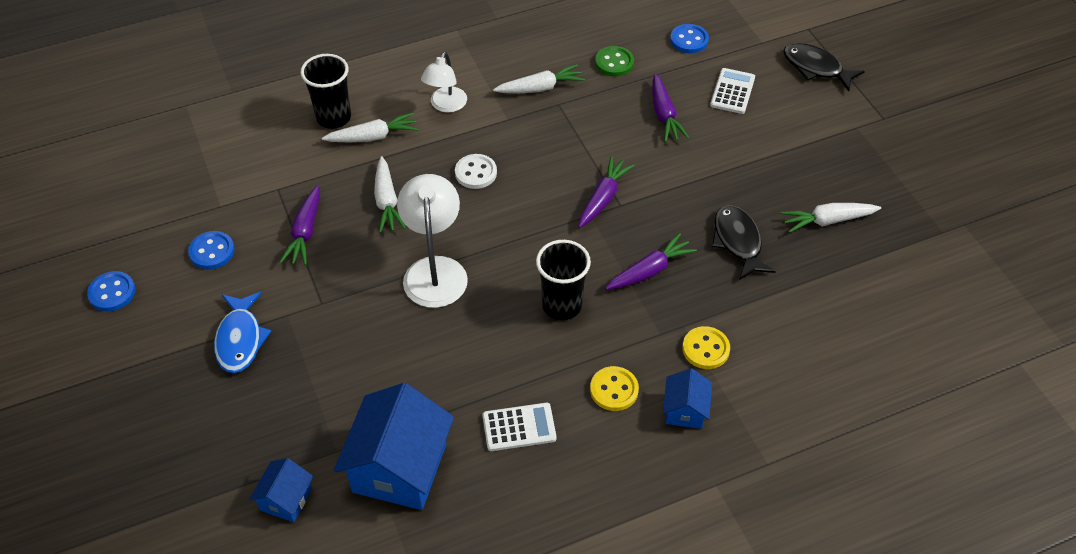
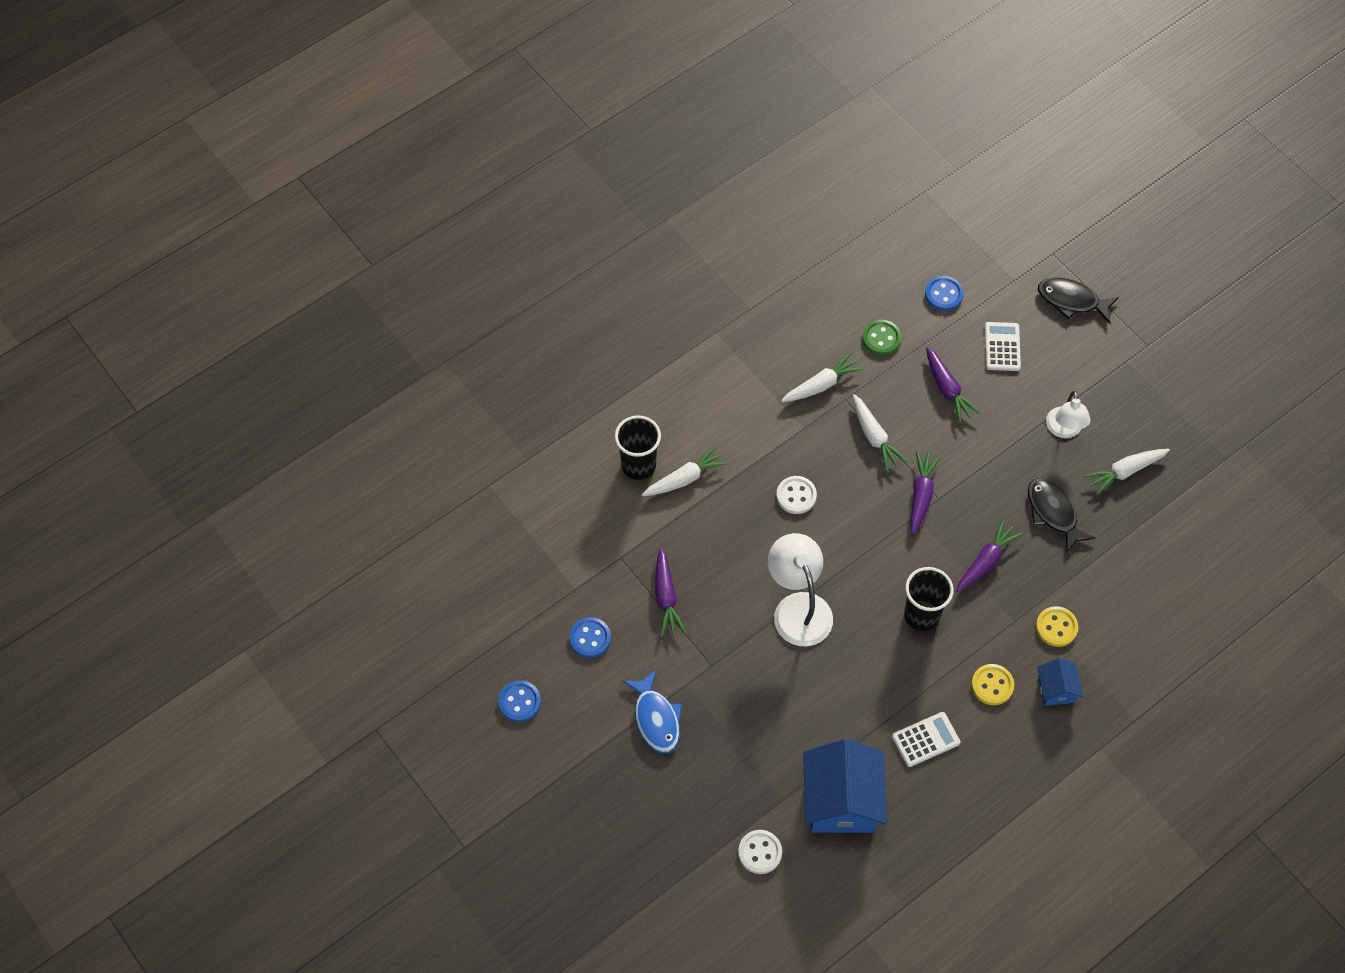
camera: 15 degrees left, 10 degrees up
blue house [249,458,314,522] -> white button [738,830,782,874]
white carrot [374,156,406,233] -> white carrot moved to [853,394,908,472]
white lamp [421,52,467,113] -> white lamp moved to [1046,391,1090,438]

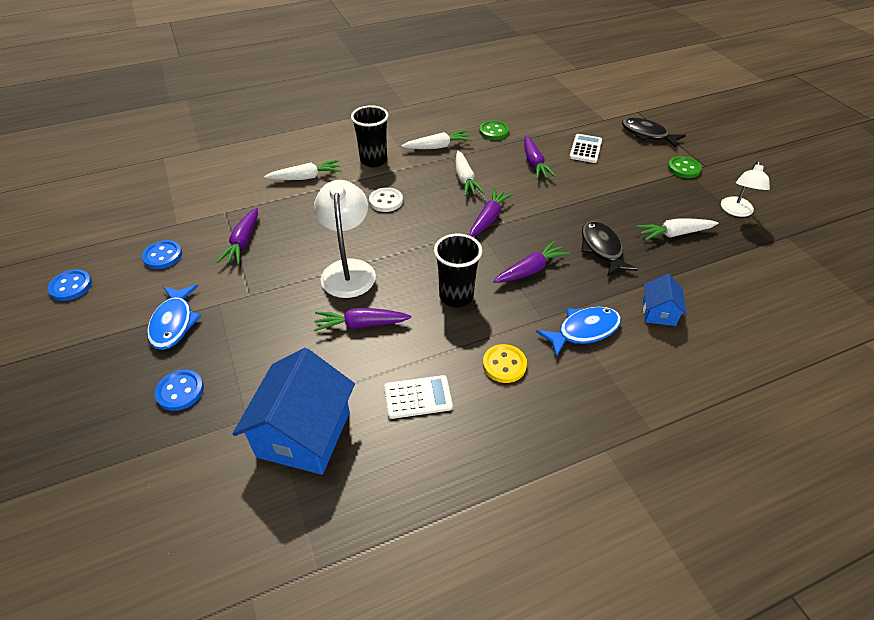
camera: 15 degrees right, 15 degrees down
black cup [615,415,661,480] -> black cup moved to [351,105,389,167]
white button [738,830,782,874] -> none
blue button [925,276,964,311] -> blue button moved to [155,369,204,411]
yellow button [1036,606,1078,647] -> blue fish [536,307,621,357]
blue house [1037,658,1083,706] -> blue house moved to [643,274,687,326]
white lamp [1046,391,1090,438] -> white lamp moved to [721,161,770,217]
none -> purple carrot [314,308,411,332]
none -> green button [668,156,702,178]

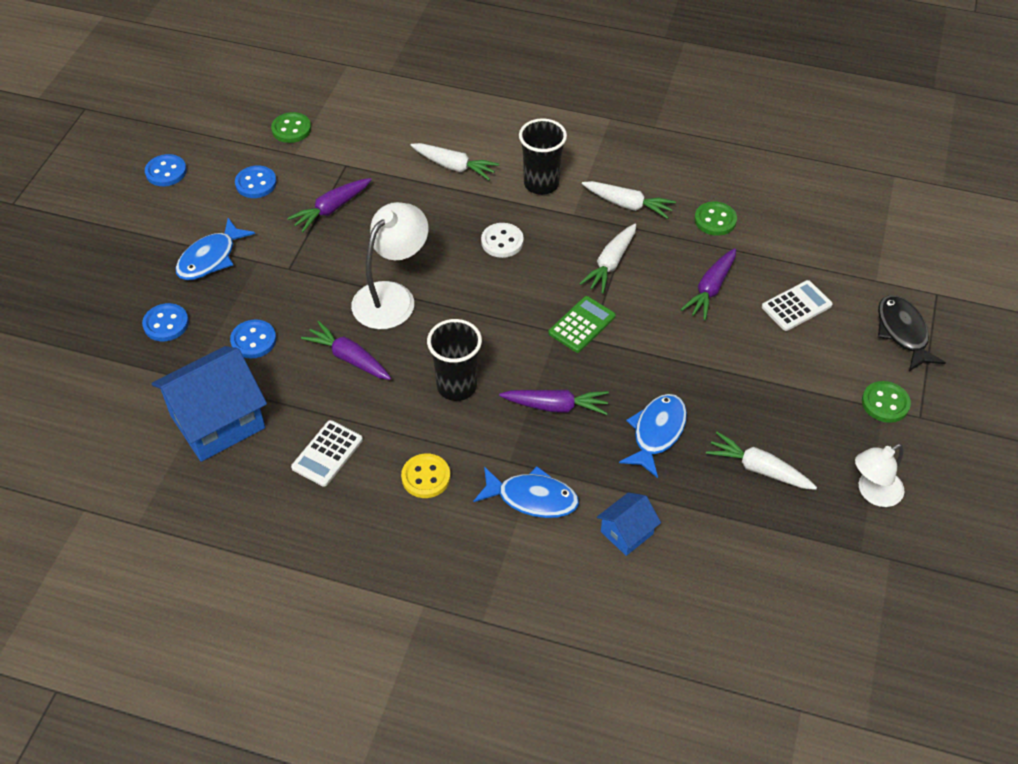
camera: 40 degrees right, 5 degrees up
white calculator [384,375,453,419] -> white calculator turned 90 degrees clockwise [291,420,363,487]
purple carrot [469,188,513,237] -> green calculator [548,296,616,353]
black fish [581,221,638,276] -> blue fish [619,394,687,478]
none -> blue button [230,319,276,358]
none -> green button [271,112,311,143]

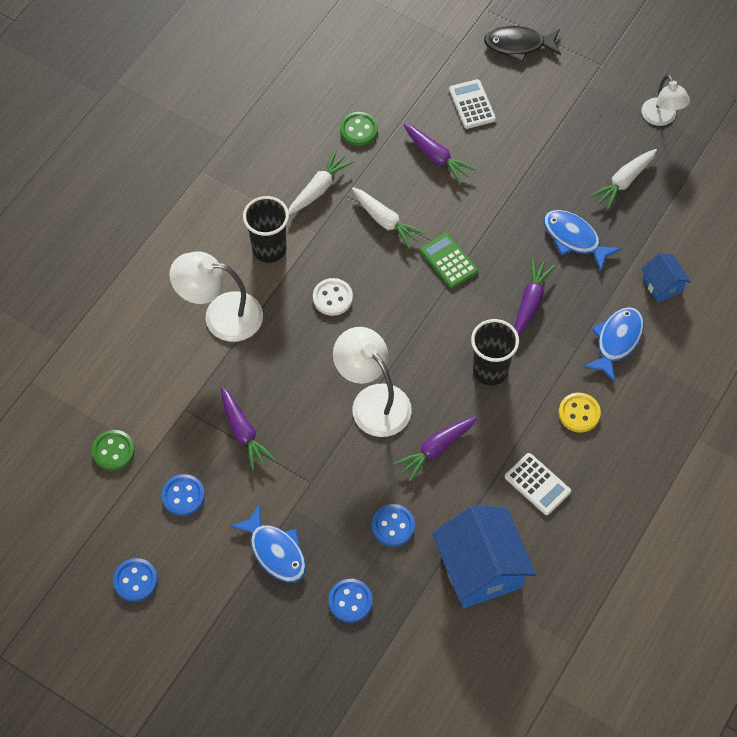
camera: 75 degrees left, 10 degrees up
white carrot [410,143,499,180] -> white lamp [169,251,263,342]
green button [862,381,911,423] -> none

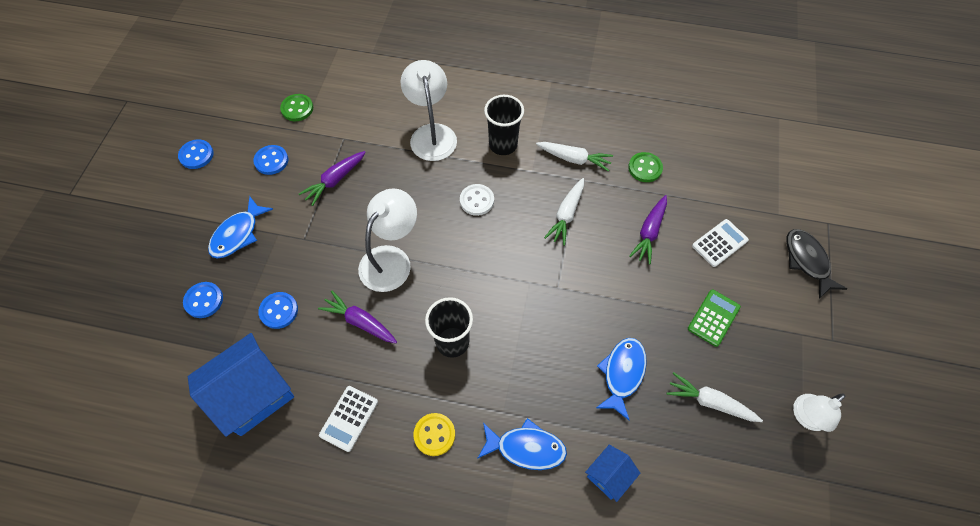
camera: 70 degrees right, 0 degrees up
green calculator [420,233,478,289] -> green calculator moved to [688,289,741,347]
purple carrot [514,258,555,336] -> none

